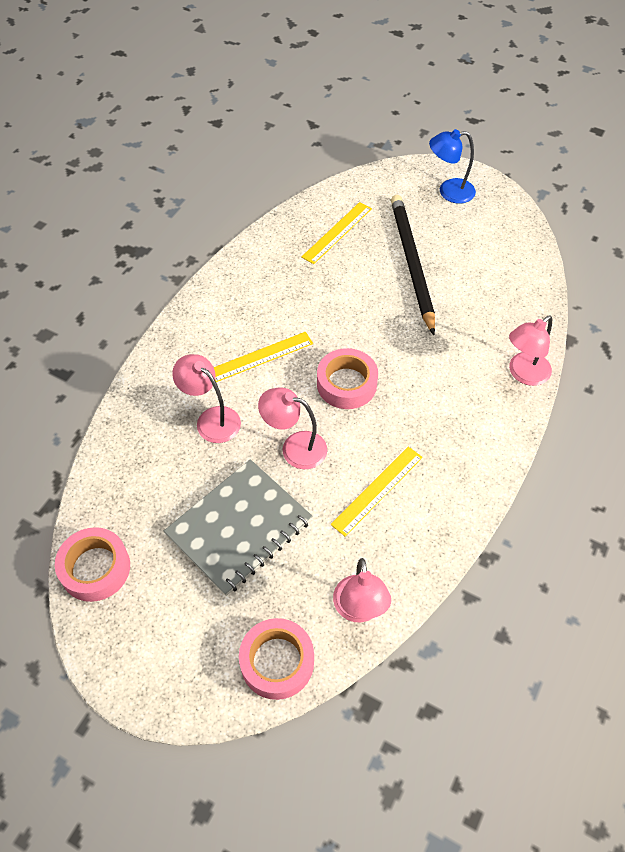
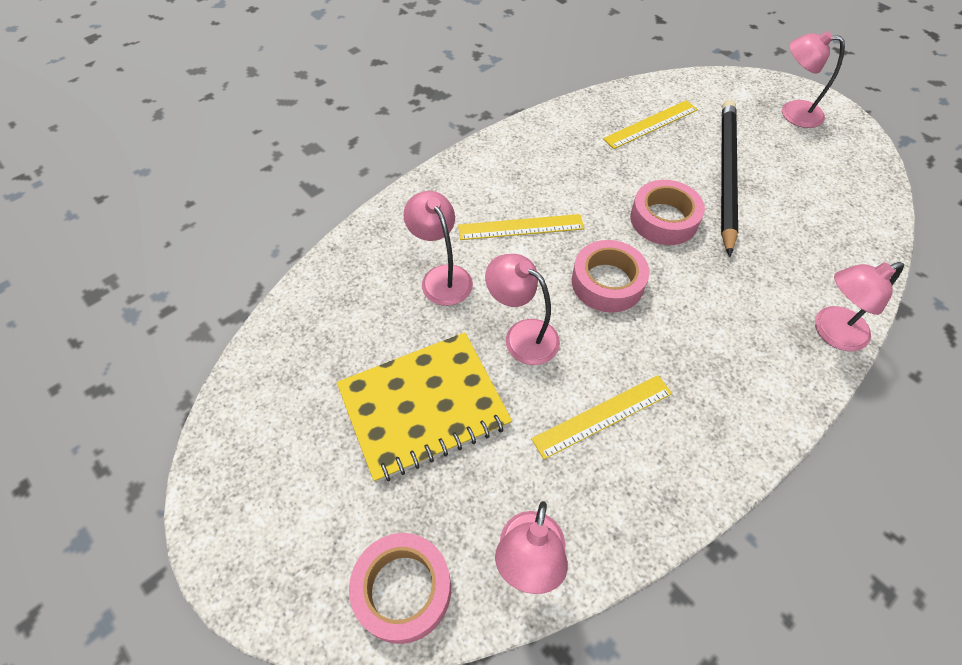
camera: 20 degrees right, 0 degrees up
pink tape [55,527,130,602] -> pink tape moved to [630,180,705,245]
grey notebook [164,459,312,596] -> yellow notebook [337,332,512,483]
blue lamp [429,129,476,204] -> pink lamp [782,31,845,128]

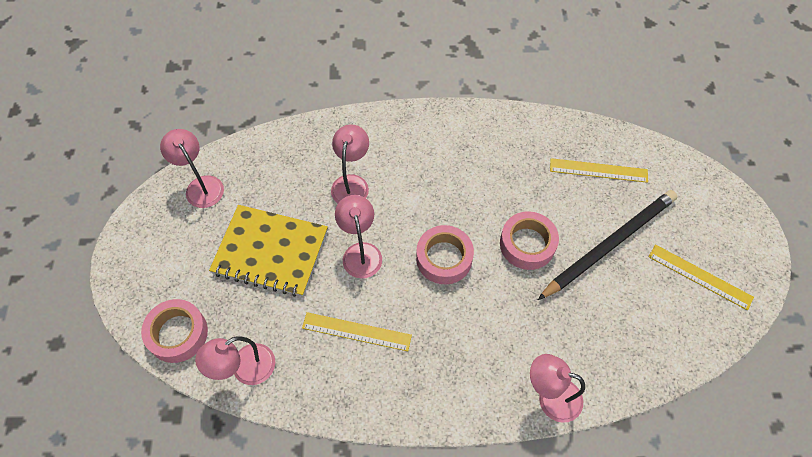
camera: 40 degrees right, 5 degrees up
yellow ruler [458,214,584,240] -> yellow ruler moved to [649,244,754,310]
pink lamp [782,31,845,128] -> pink lamp moved to [160,129,224,208]

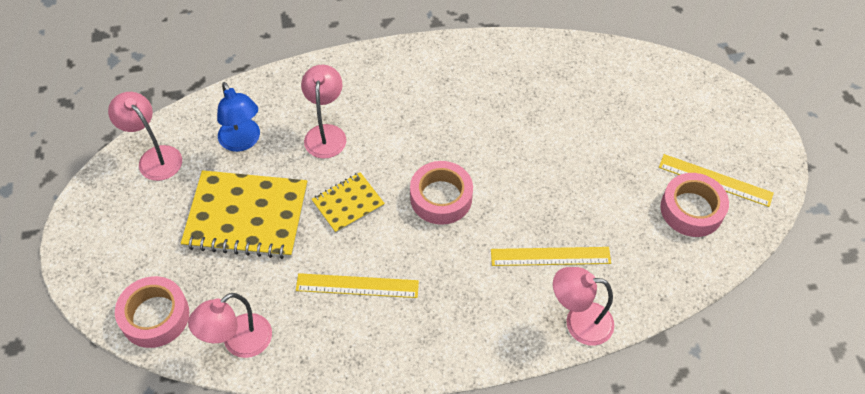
camera: 10 degrees left, 5 degrees down
pink lamp [335,195,382,279] -> yellow notebook [311,172,385,233]
pink tape [500,211,559,270] -> pink tape moved to [660,173,729,237]
black pencil [538,190,677,300] -> none
yellow ruler [550,158,648,183] -> yellow ruler moved to [491,247,611,266]
none -> blue lamp [217,82,260,152]

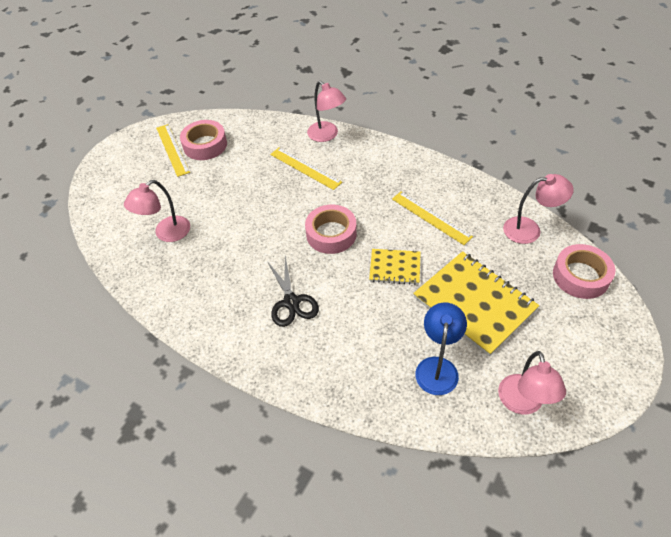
camera: 135 degrees left, 5 degrees down
pink lamp [301,65,346,159] -> pink lamp moved to [124,180,190,242]
none -> black scissors [267,256,319,327]

